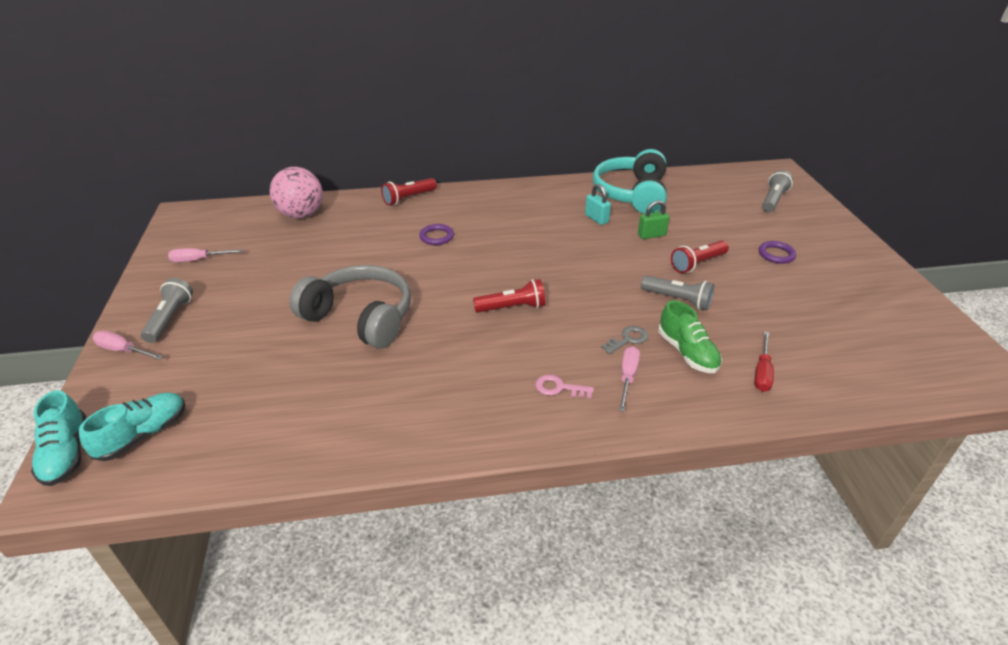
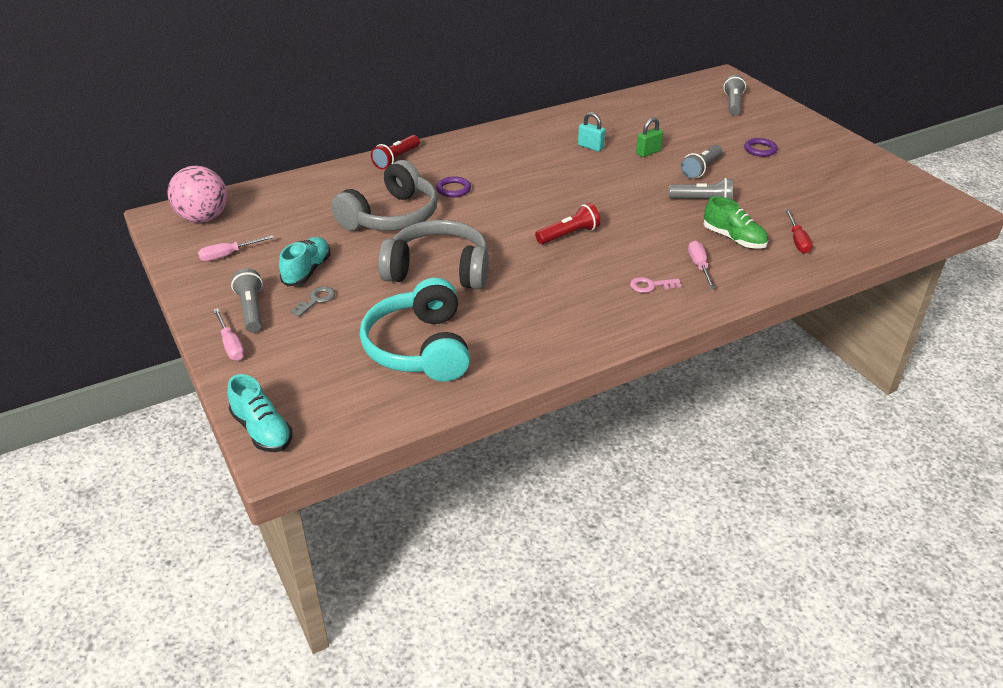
camera: 20 degrees left, 0 degrees up
turquoise shoe [79,393,185,461] -> turquoise shoe moved to [279,237,331,286]
pink screwdriver [93,331,163,360] -> pink screwdriver turned 120 degrees counterclockwise [213,308,245,360]
pink ball [270,167,323,218] -> pink ball moved to [168,166,227,223]
turquoise headphones [593,149,667,214] -> turquoise headphones moved to [360,278,470,382]
grey key [601,326,648,354] -> grey key moved to [290,286,335,317]
red flashlight [671,241,729,273] -> grey flashlight [681,145,723,179]
none -> grey headphones [331,160,438,231]

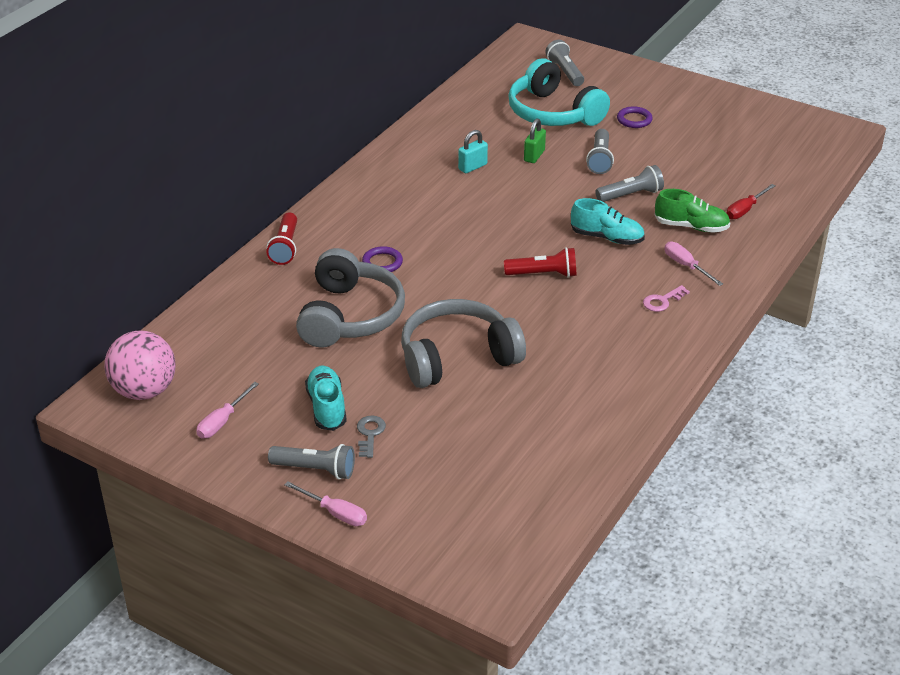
camera: 30 degrees left, 0 degrees up
turquoise shoe [227,374,293,452] -> turquoise shoe moved to [571,198,645,245]
grey flashlight [231,268,263,333] -> grey flashlight turned 150 degrees clockwise [268,444,355,480]
turquoise headphones [360,278,470,382] -> turquoise headphones moved to [508,58,610,126]
red flashlight [535,203,601,244] -> red flashlight turned 60 degrees clockwise [504,247,576,278]
turquoise padlock [578,112,606,152] -> turquoise padlock turned 45 degrees counterclockwise [458,130,488,173]
red screwdriver [785,210,813,254] -> red screwdriver turned 75 degrees clockwise [727,184,776,219]

